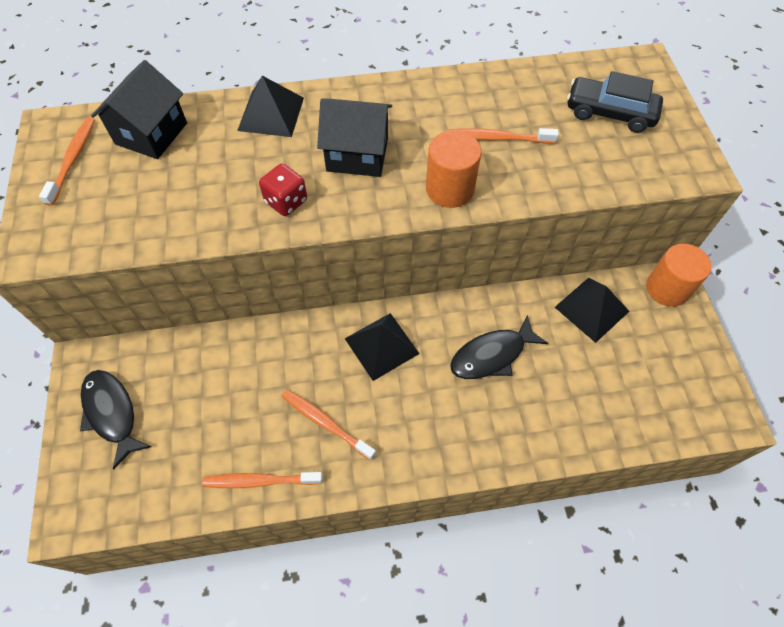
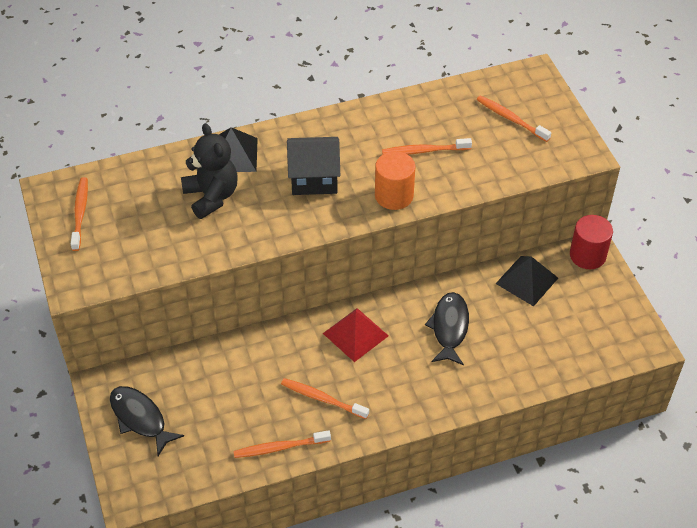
camera: 10 degrees left, 10 degrees down
black house [91,60,187,159] -> none
red dice [259,164,307,216] -> none
black pyramid [345,313,420,381] -> red pyramid [323,308,388,362]
black fish [450,315,548,379] -> black fish turned 135 degrees clockwise [425,292,469,365]
black car [567,71,663,133] -> orange toothbrush [477,95,551,142]
orange cylinder [646,244,711,307] -> red cylinder [570,215,613,269]
none -> black teddy bear [181,123,238,219]

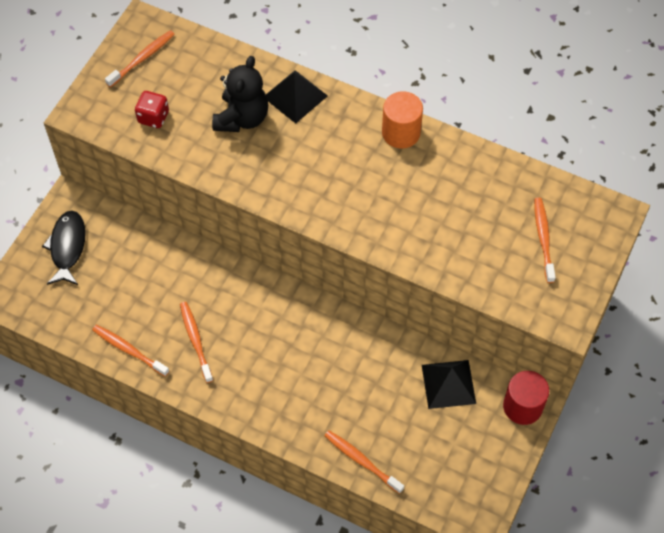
camera: 45 degrees right, 10 degrees up
black house [287,137,340,195] -> none
red pyramid [323,308,388,362] -> none
orange cylinder [375,151,415,210] -> orange cylinder moved to [382,91,423,149]
orange toothbrush [382,138,472,155] -> orange toothbrush moved to [324,430,404,494]
black fish [425,292,469,365] -> none
none -> red dice [135,91,169,128]

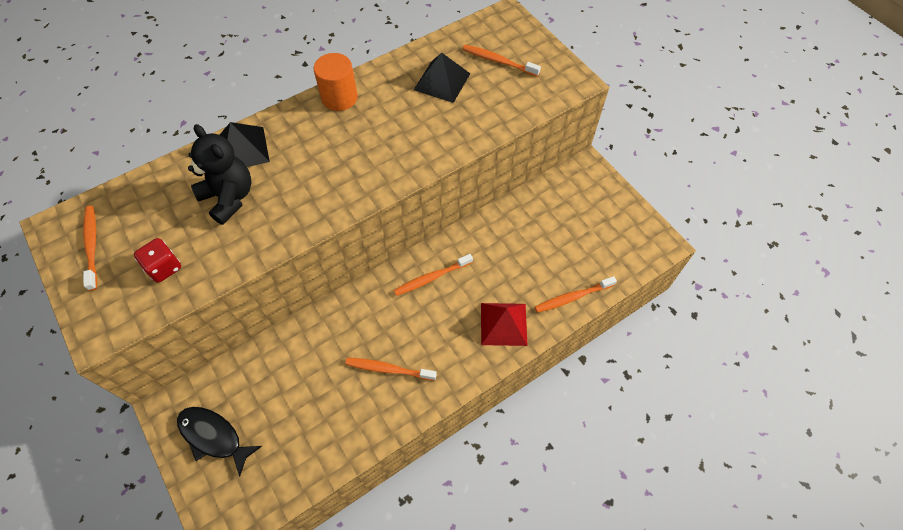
camera: 60 degrees left, 0 degrees up
orange toothbrush [92,325,169,377] -> orange toothbrush moved to [394,254,473,296]
black pyramid [422,360,476,409] -> black pyramid moved to [414,53,470,103]
red cylinder [503,371,549,425] -> none
none -> red pyramid [481,303,528,346]

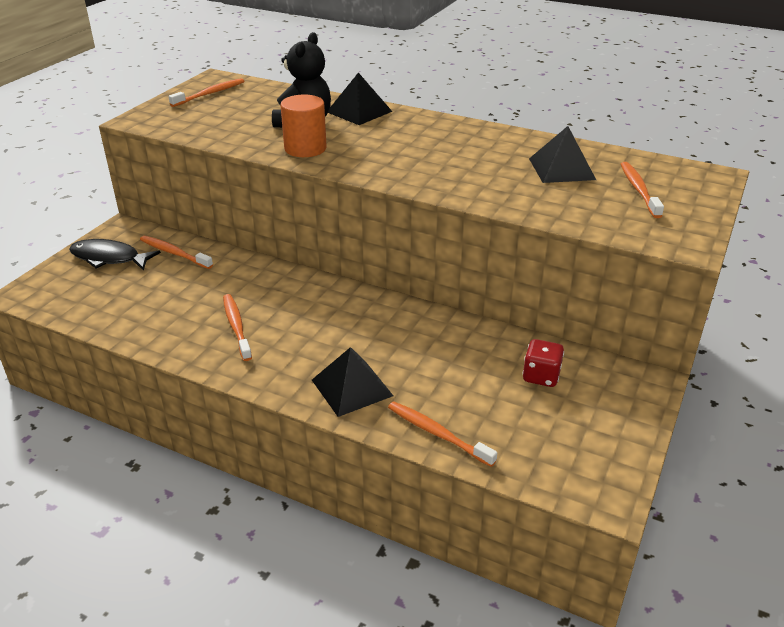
camera: 60 degrees right, 25 degrees down
red dice [134,238,181,283] -> red dice moved to [522,339,564,387]
black fish [177,407,262,477] -> black fish turned 75 degrees counterclockwise [69,239,161,271]
orange cylinder [313,53,358,111] -> orange cylinder moved to [280,94,327,157]
orange toothbrush [394,254,473,296] -> orange toothbrush moved to [140,236,213,269]
red pyramid [481,303,528,346] -> black pyramid [312,347,393,417]

